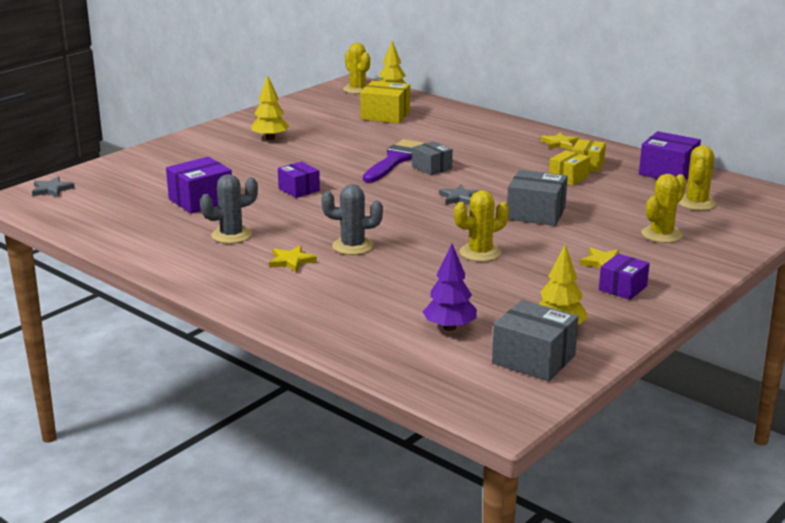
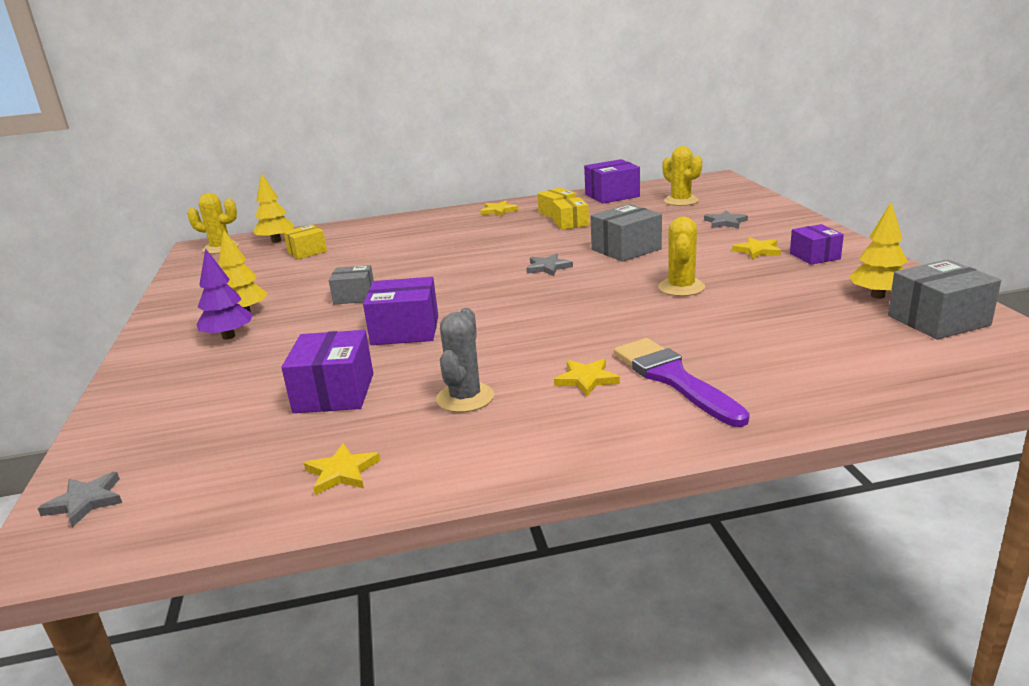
camera: 50 degrees left, 0 degrees up
purple box [278,162,320,198] -> purple box [363,277,438,345], size x1.52
grey cactus [321,184,383,255] -> none
yellow box [360,81,410,124] -> yellow box [283,225,327,259], size x0.66
purple brush [363,139,424,183] -> purple brush moved to [614,338,750,427]
grey box [412,141,453,175] -> grey box moved to [329,265,374,304]
purple tree [423,244,477,331] -> purple tree moved to [196,248,253,340]
yellow cactus [641,174,686,243] -> grey star [704,210,748,228]
none -> yellow star [304,443,381,495]

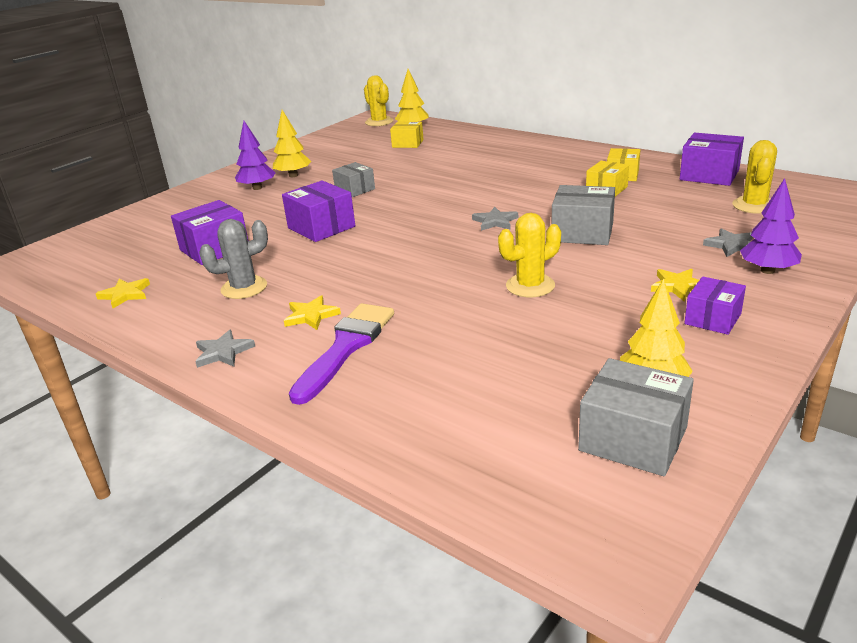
camera: 50 degrees right, 5 degrees up
grey star [37,472,122,527] -> grey star moved to [195,329,255,368]
yellow star [481,201,518,217] -> none
none -> purple tree [740,178,802,274]

